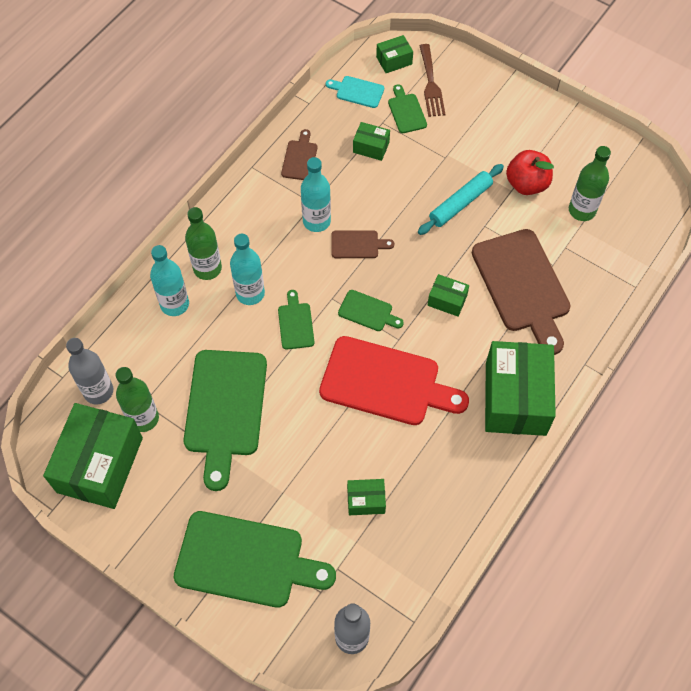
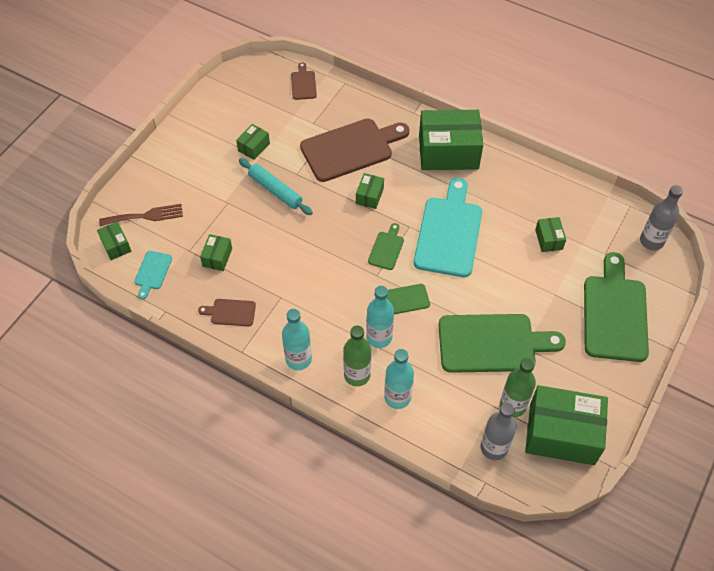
camera: 95 degrees left, 5 degrees down
turquoise bottle [301,157,331,232] -> turquoise bottle moved to [282,309,312,370]
red cutting board [319,336,469,425] -> turquoise cutting board [414,178,482,277]
brown cutting board [331,230,394,258] -> brown cutting board moved to [291,62,317,100]
green cutting board [388,84,427,133] -> none
red apple [506,150,554,195] -> green box [236,124,270,160]
green bottle [569,146,611,221] -> none

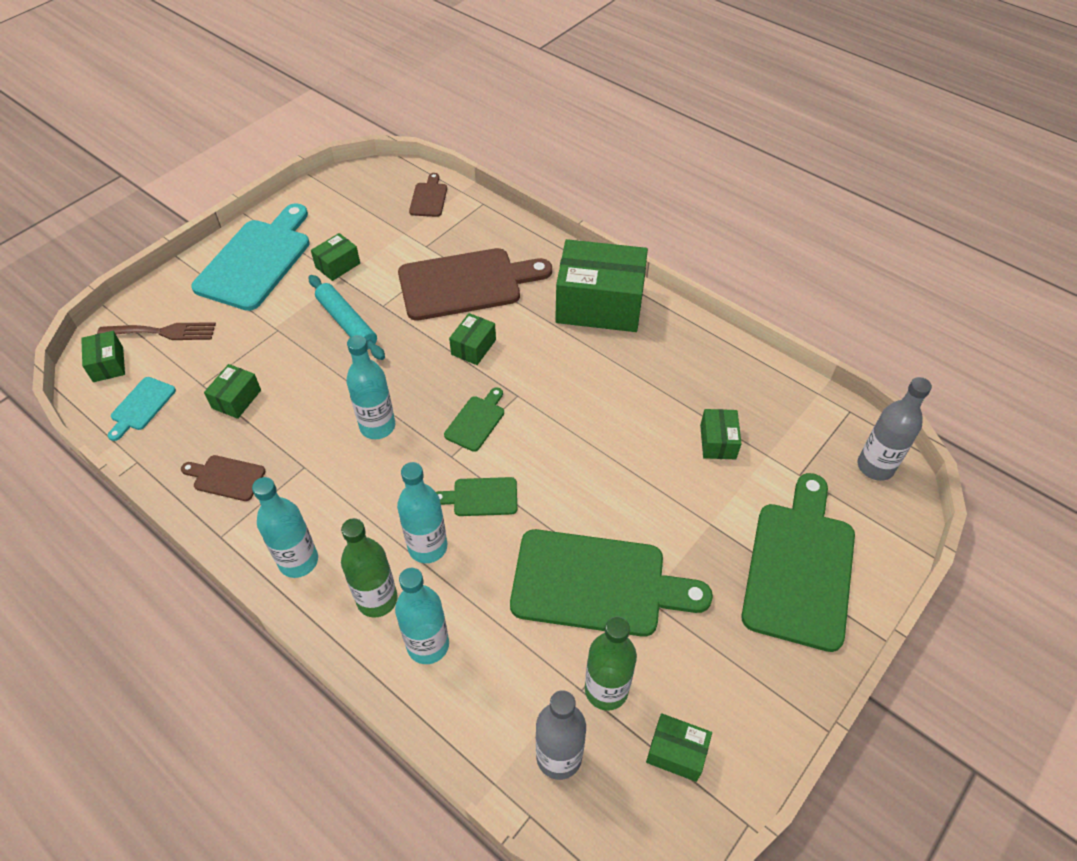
camera: 10 degrees right, 5 degrees down
turquoise cutting board [414,178,482,277] -> turquoise cutting board moved to [191,203,309,311]
green box [525,385,608,465] -> green box [646,713,712,782], size x0.45
none -> turquoise bottle [346,335,395,439]

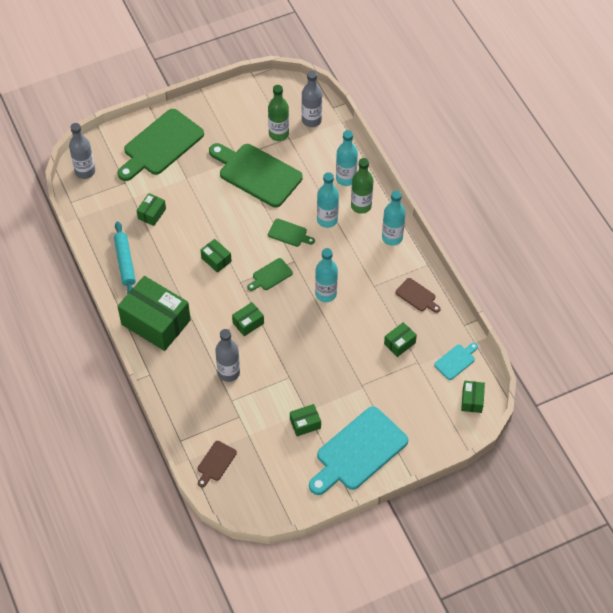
camera: 155 degrees left, 5 degrees up
brown fork [97,322,216,340] -> none
turquoise rolling pin [309,275,385,360] -> turquoise rolling pin moved to [114,221,136,294]
brown cutting board [398,248,552,321] -> grey bottle [215,329,240,382]
green box [646,713,712,782] -> green box moved to [200,239,232,273]

